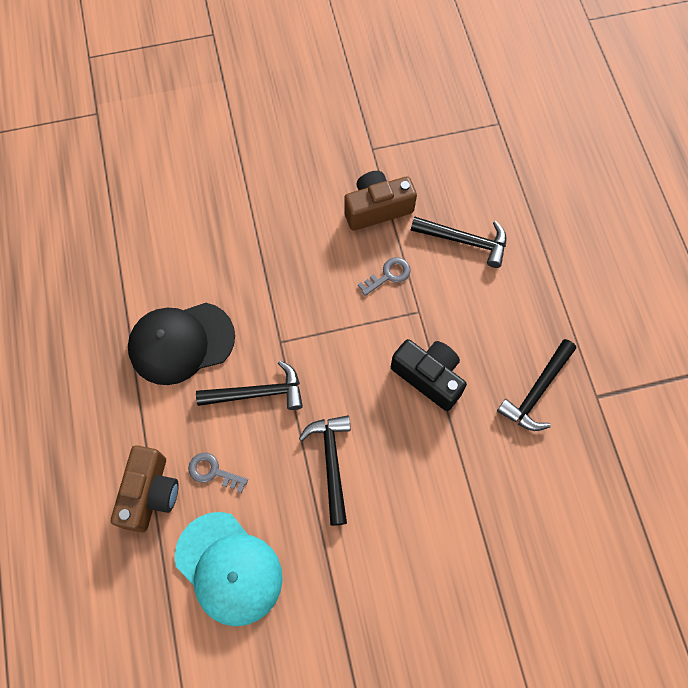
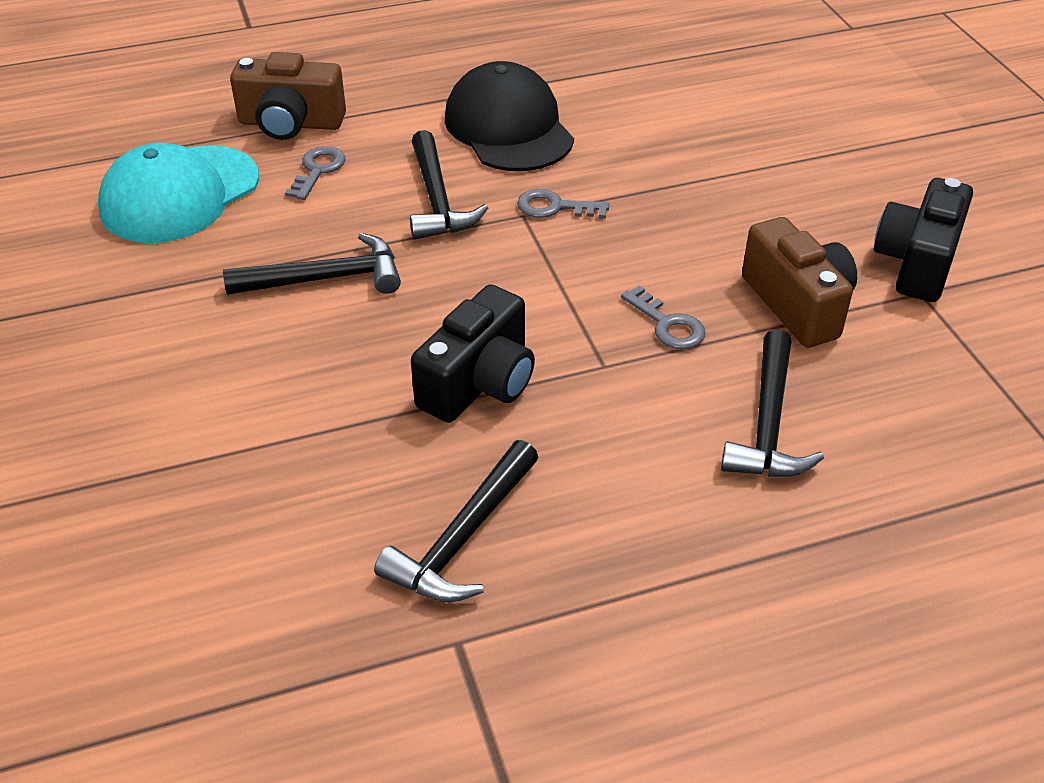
camera: 85 degrees right, 25 degrees down
black hammer [497,339,576,431] -> black hammer turned 90 degrees counterclockwise [374,440,539,602]
none -> grey key [517,189,609,219]
none -> black camera [874,178,973,302]

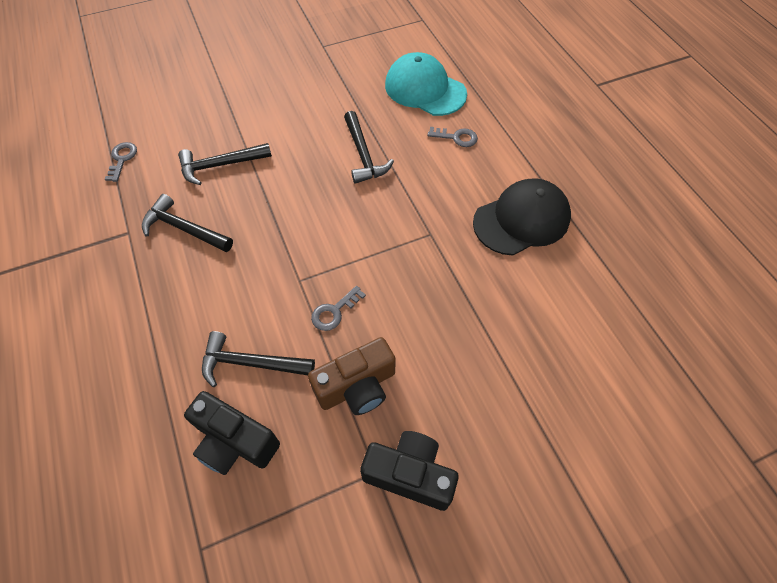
camera: 85 degrees right, 15 degrees up
brown camera [230,52,346,140] -> none
black hammer [410,130,488,240] -> black hammer moved to [178,143,272,185]
black camera [411,284,535,423] -> black camera moved to [184,391,280,475]
grey key [517,189,609,219] -> grey key moved to [105,142,137,182]

